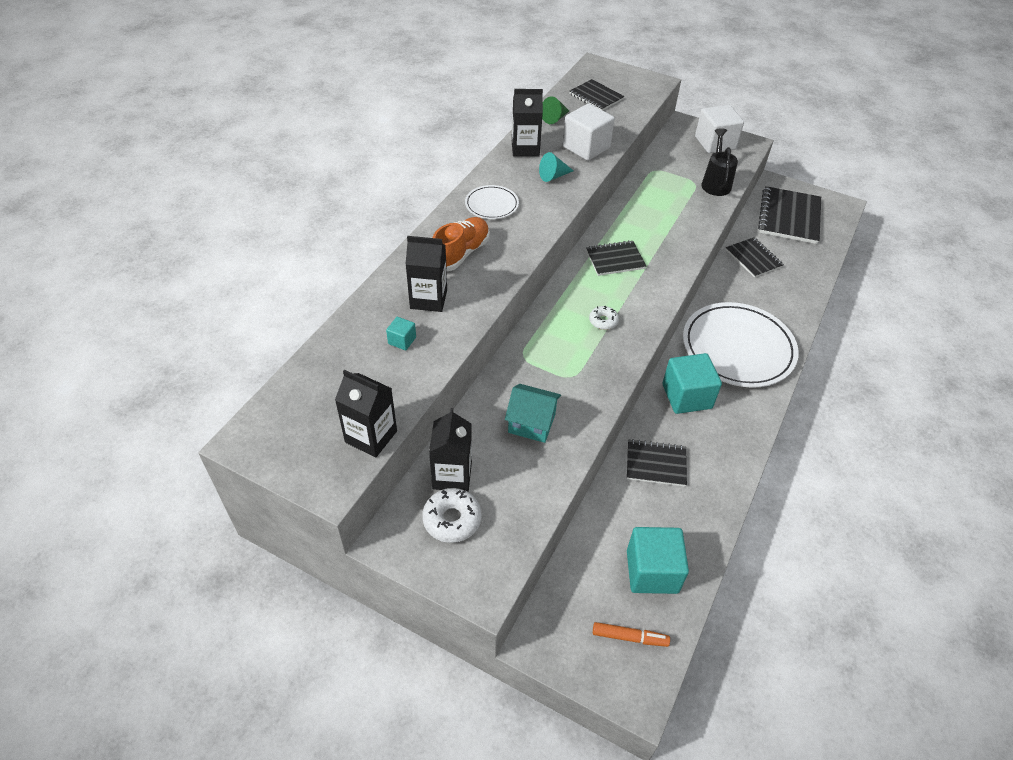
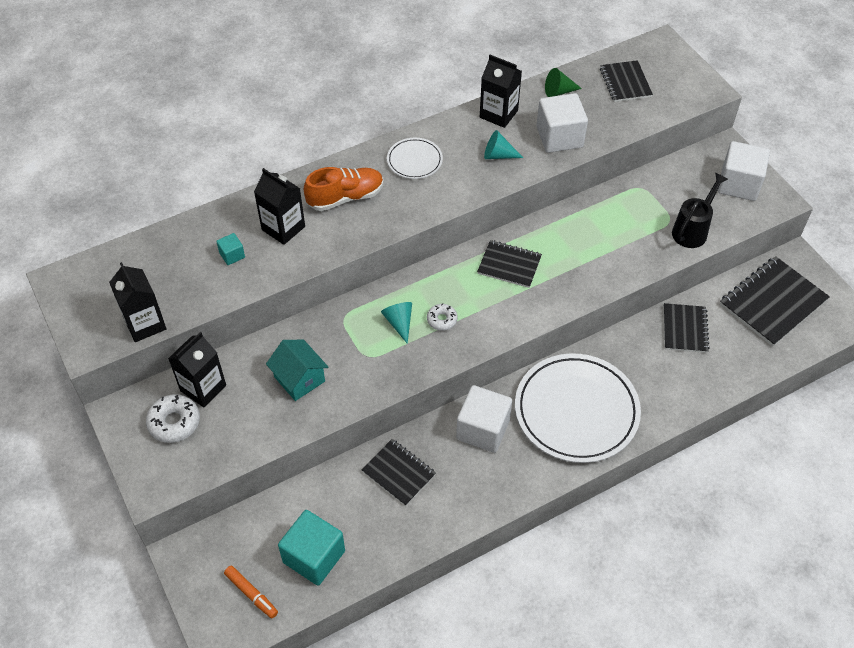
camera: 35 degrees right, 5 degrees up
turquoise cube [662,353,722,414] -> white cube [456,385,512,453]
none -> turquoise cone [381,302,412,344]

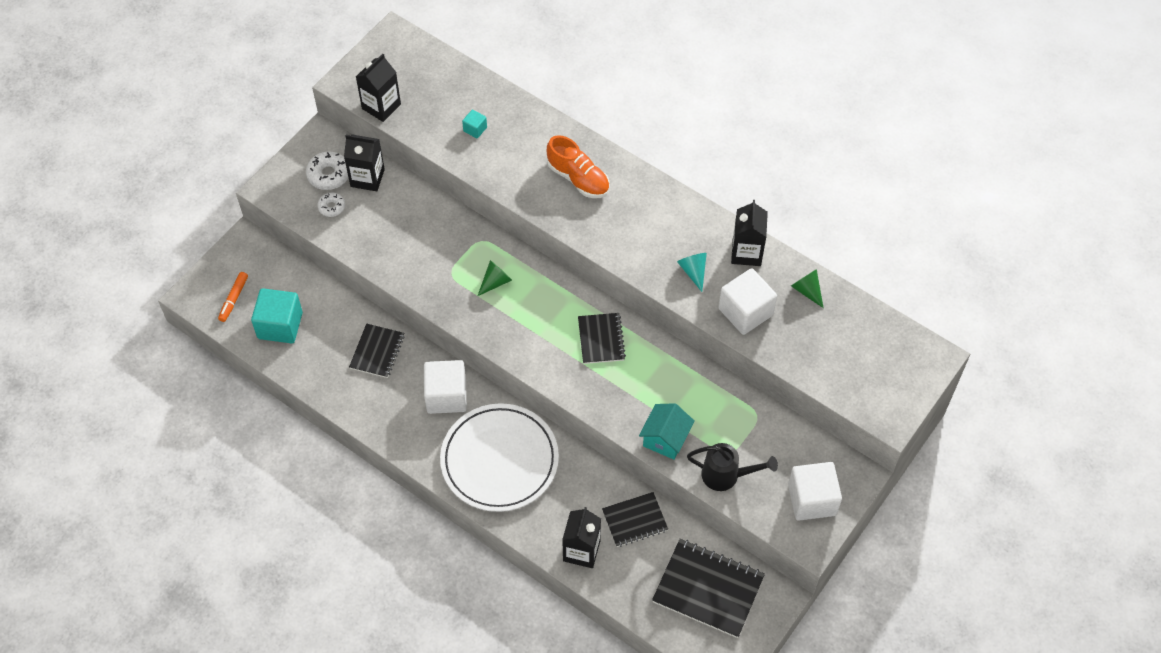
camera: 65 degrees right, 5 degrees up
black carton [254,168,305,245] -> black carton moved to [562,507,601,568]
turquoise house [266,340,328,401] -> turquoise house moved to [639,403,695,460]
turquoise cone [381,302,412,344] -> green cone [478,260,512,296]
white plate [387,138,443,179] -> none
white donut [427,303,458,331] -> white donut moved to [317,193,345,217]
black notebook [600,60,653,102] -> none

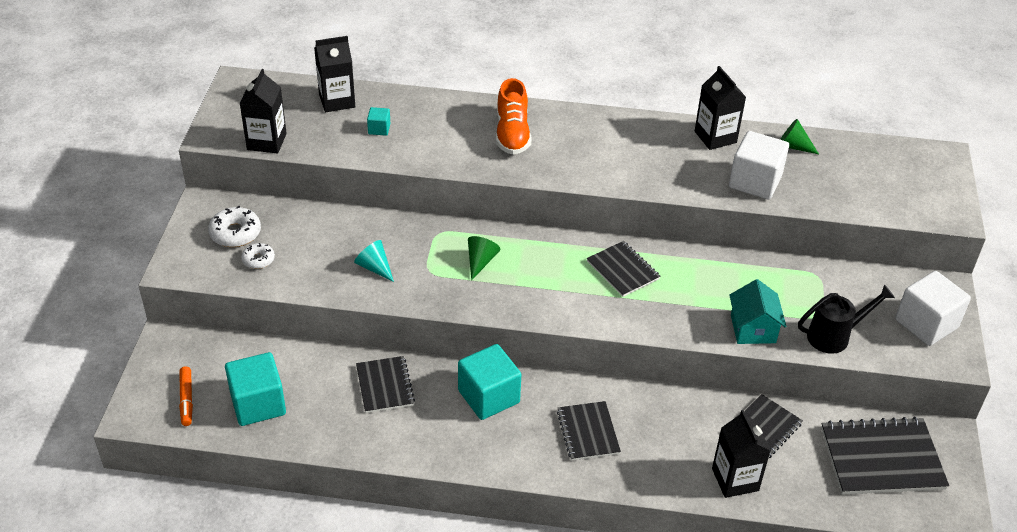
camera: 30 degrees left, 15 degrees down
black carton [344,135,385,191] -> black carton moved to [314,36,355,112]
white cube [424,360,467,414] -> turquoise cube [458,344,521,420]
white plate [440,403,559,512] -> black notebook [557,401,621,461]
orange shoe [547,135,610,198] -> orange shoe turned 75 degrees clockwise [496,78,531,155]
turquoise cone [677,253,707,292] -> turquoise cone moved to [354,240,394,282]

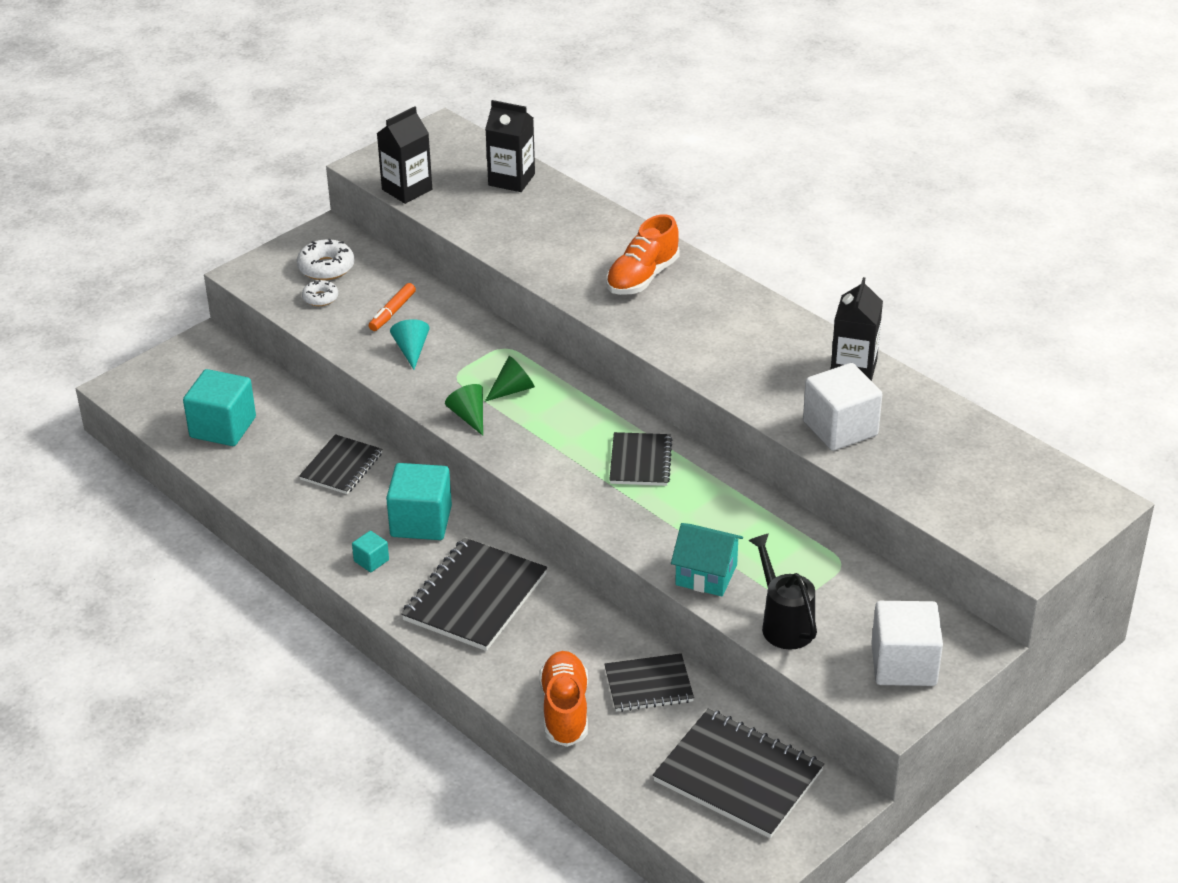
camera: 40 degrees right, 5 degrees down
orange marker [179,366,193,426] -> orange marker moved to [369,283,416,331]
turquoise cube [367,107,390,136] -> turquoise cube moved to [352,531,389,572]
black notebook [557,401,621,461] -> black notebook [401,538,547,651], size x1.64
black carton [712,410,771,498] -> orange shoe [539,651,588,747]
turquoise house [729,279,787,344] -> turquoise house turned 75 degrees clockwise [671,523,743,596]
green cone [780,119,819,154] -> green cone moved to [445,384,483,436]
black watering can [798,284,895,354] -> black watering can turned 135 degrees counterclockwise [748,533,817,649]

